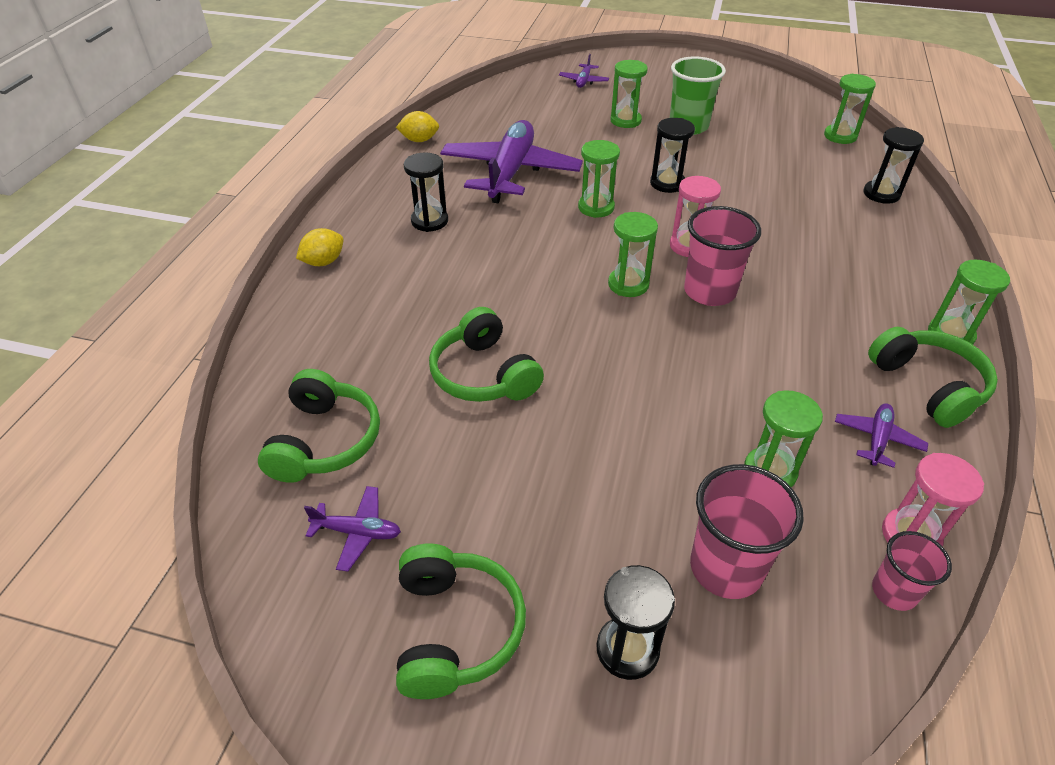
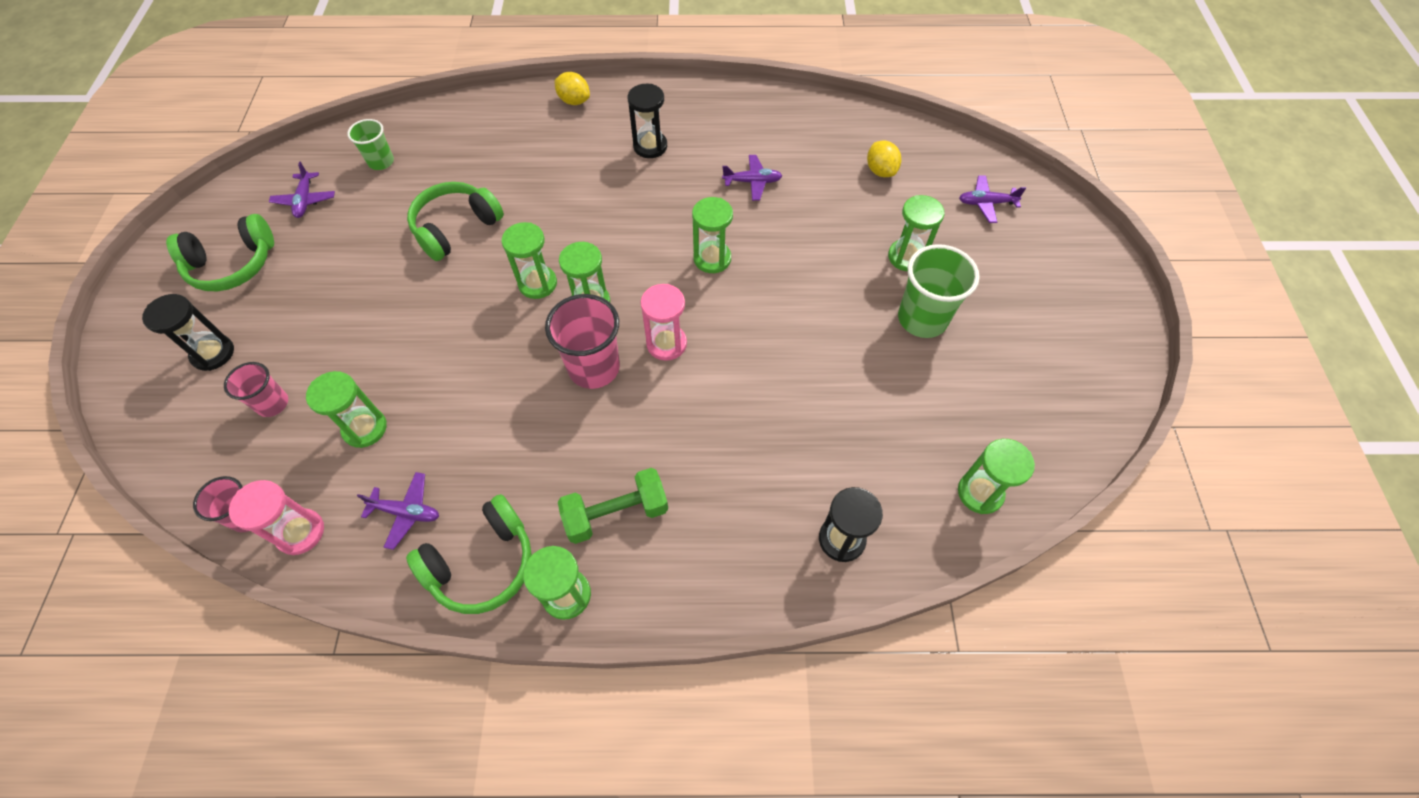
camera: 75 degrees right, 15 degrees up
green headphones [258,369,380,483] -> green cup [347,119,394,170]
yellow lemon [396,111,439,142] -> yellow lemon moved to [867,140,901,177]
purple plane [440,120,583,203] -> purple plane [722,155,782,201], size x0.42
black hourglass [650,118,695,193] -> none
pink cup [690,464,804,599] -> pink cup [224,362,288,417], size x0.59
none -> green hourglass [502,222,557,299]
none -> green dumbbell [558,468,668,544]

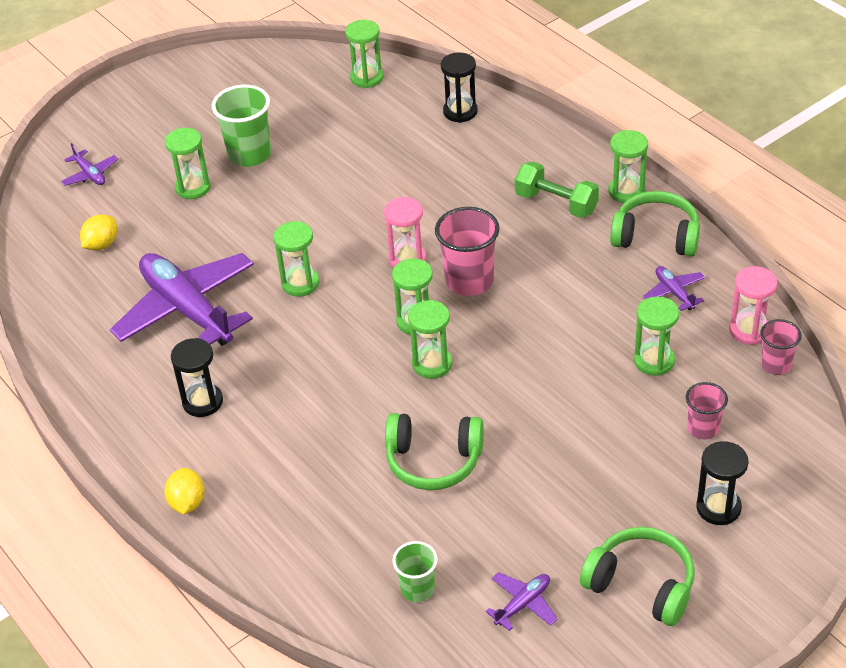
camera: 125 degrees left, 15 degrees down
purple plane [722,155,782,201] -> purple plane [110,253,254,346], size x2.37

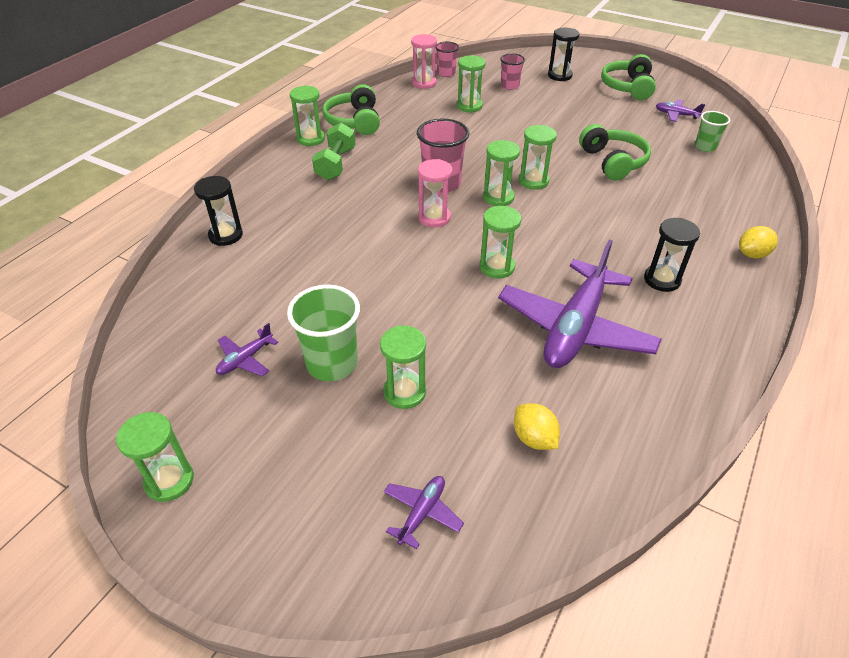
camera: 115 degrees left, 0 degrees up
yellow lemon [80,215,117,250] -> yellow lemon turned 45 degrees clockwise [514,403,560,450]
green hourglass [345,20,384,88] -> green hourglass moved to [116,412,194,502]
purple plane [643,266,705,311] -> purple plane moved to [216,323,279,376]

